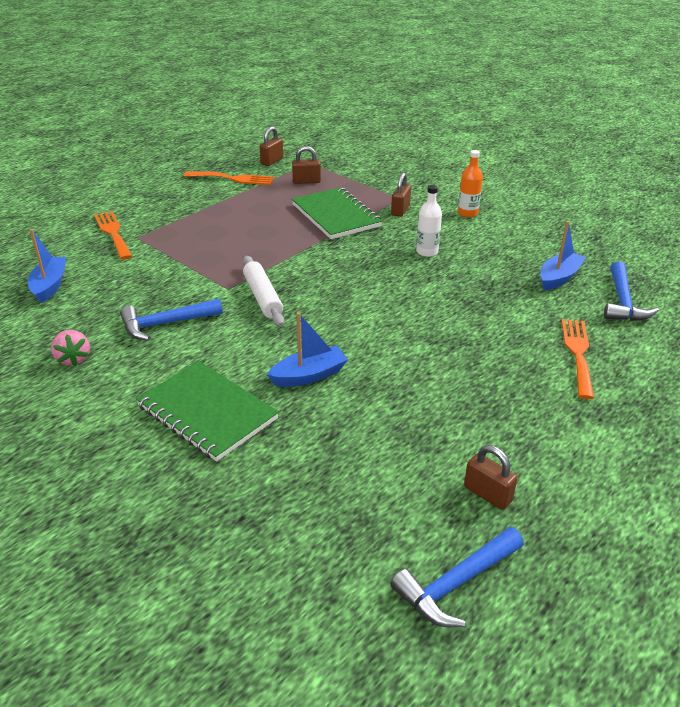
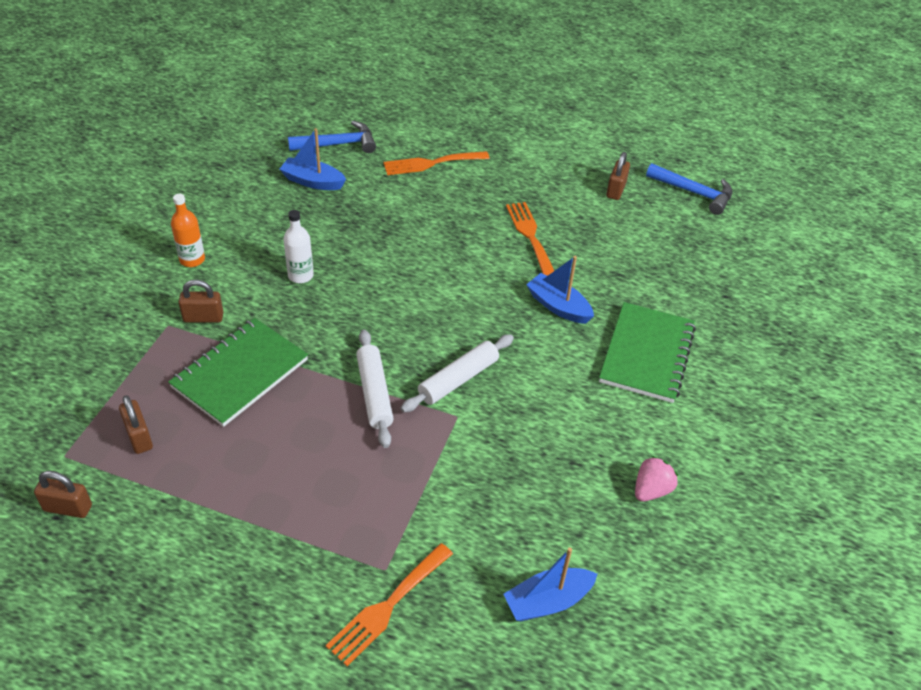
camera: 115 degrees left, 10 degrees up
blue hammer [120,299,223,341] -> none
orange fork [184,171,274,185] -> orange fork moved to [506,202,554,276]
none -> white rolling pin [356,330,394,448]

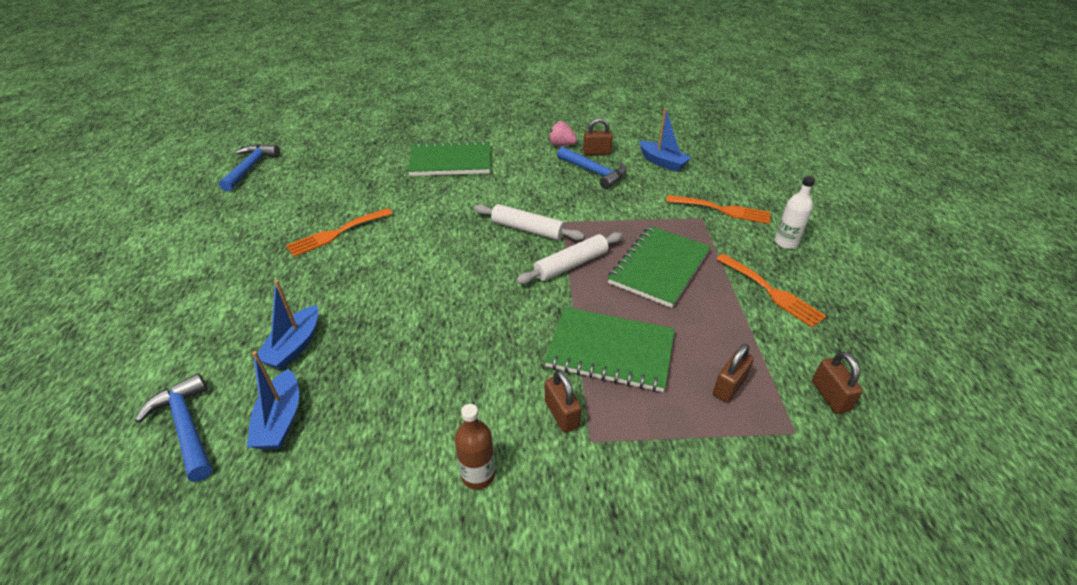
camera: 110 degrees left, 5 degrees down
orange bottle [171,194,205,267] -> brown bottle [455,404,495,490]
white bottle [283,210,314,283] -> white bottle moved to [775,176,815,249]
orange fork [383,151,489,175] -> orange fork moved to [716,254,826,328]
blue boat [526,256,594,324] -> blue boat moved to [257,280,319,370]
brown padlock [606,152,630,200] -> brown padlock moved to [583,118,613,155]
none -> blue hammer [557,146,627,189]
none -> green notebook [608,226,711,308]

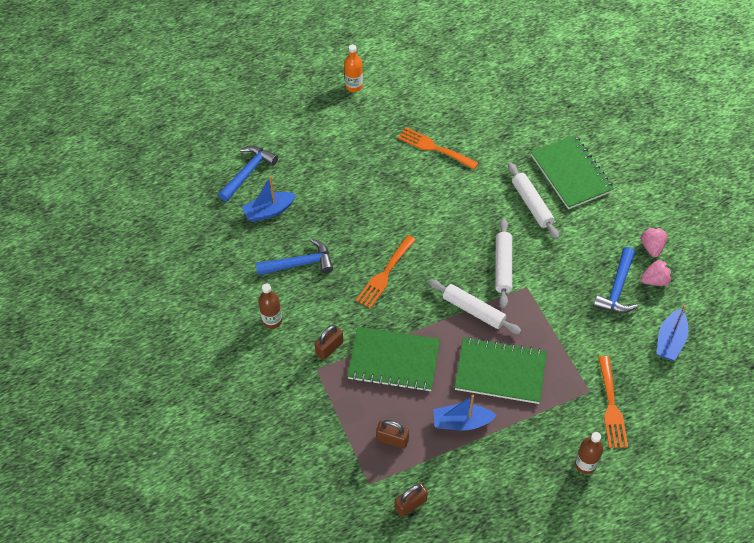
camera: 70 degrees right, 15 degrees up
blue hammer [219,144,280,192] -> blue hammer moved to [256,238,333,275]
blue boat [257,280,319,370] -> blue boat moved to [433,395,497,430]
green notebook [545,307,675,392] -> green notebook turned 75 degrees counterclockwise [347,327,440,392]
brown padlock [583,118,613,155] -> pink strawberry [641,259,672,286]
orange fork [716,254,826,328] -> orange fork moved to [356,235,416,309]
white bottle [775,176,815,249] -> brown bottle [575,432,603,474]
none -> orange bottle [344,44,363,92]
none -> white rolling pin [508,163,559,239]

